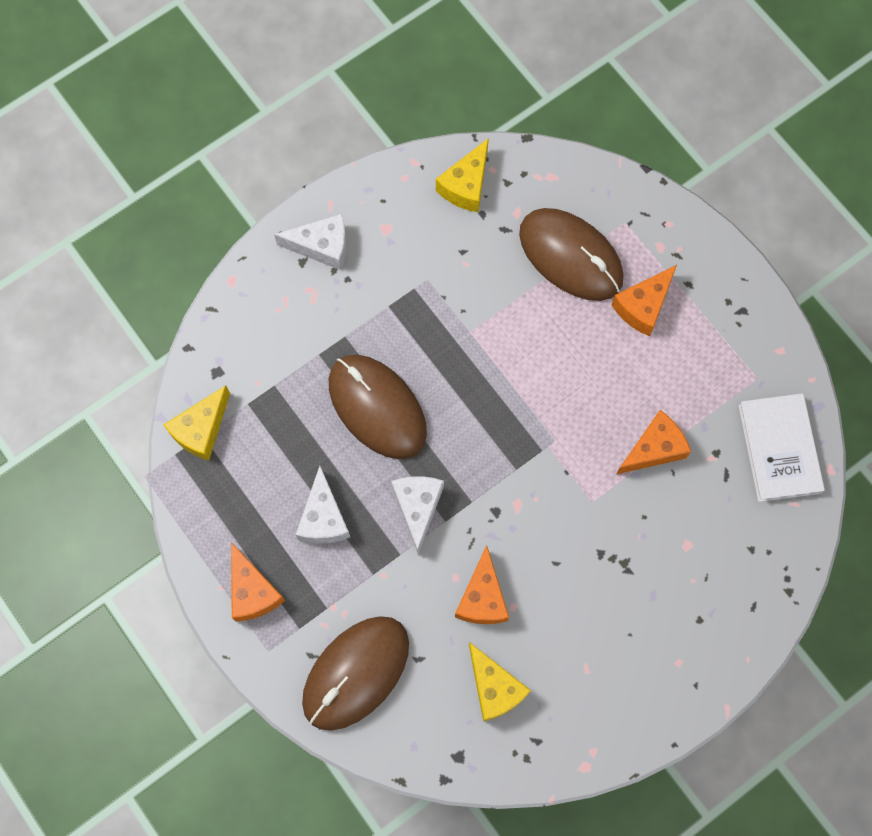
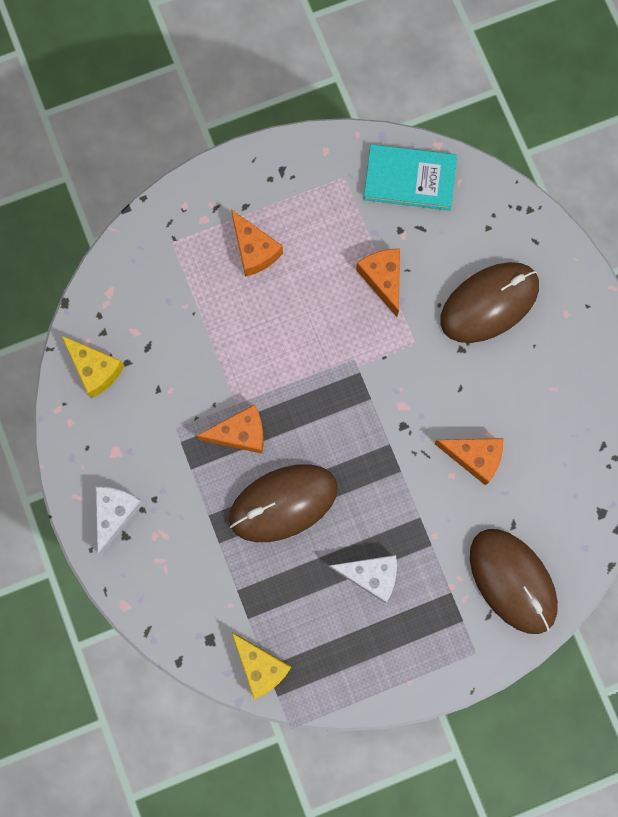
camera: 75 degrees left, 5 degrees up
orange cheese [231,542,285,622] -> orange cheese moved to [197,404,264,454]
white cheese [391,476,444,554] -> none
yellow cheese [469,642,531,721] -> none
brown mouse [519,208,624,301] -> brown mouse moved to [440,262,539,343]
white book [738,393,825,502] -> turquoise book [364,144,457,210]

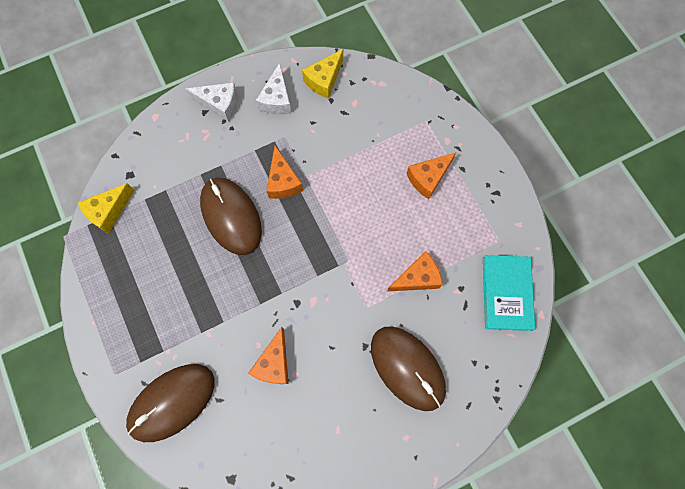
camera: 85 degrees right, 5 degrees down
white cheese [329,555,397,603] -> white cheese moved to [256,63,292,115]

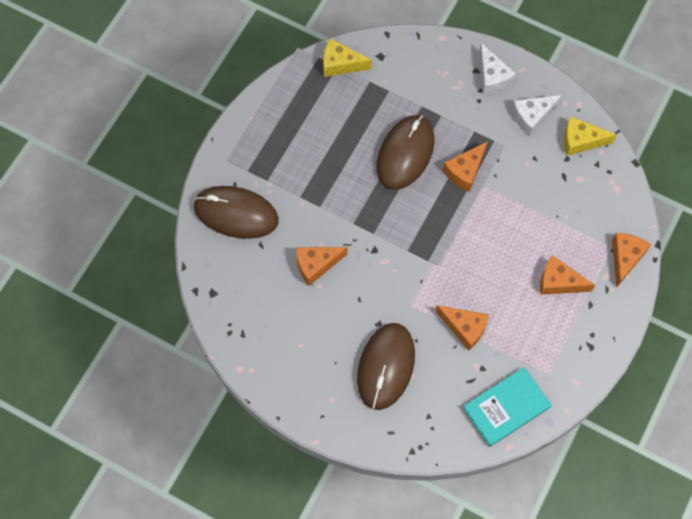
camera: 55 degrees right, 5 degrees down
none -> orange cheese [612,233,651,288]

